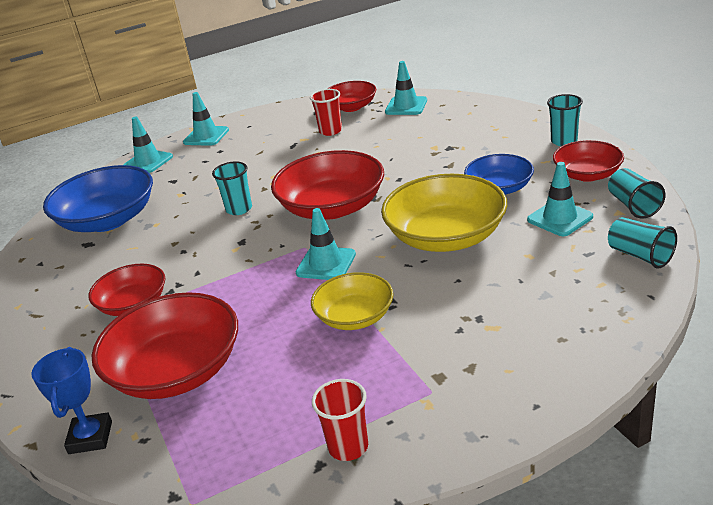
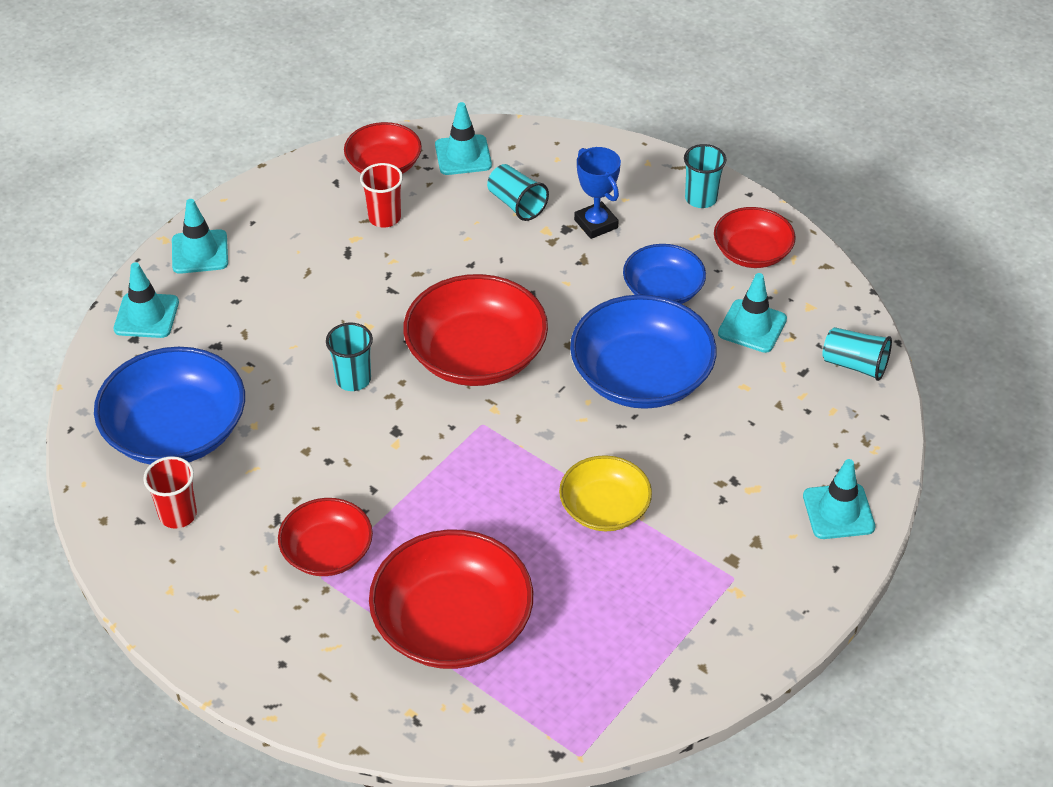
camera: 30 degrees left, 15 degrees up
blue trophy [31,347,112,454] -> blue trophy moved to [574,147,621,239]
turquoise traffic cone [296,208,356,280] -> turquoise traffic cone moved to [803,459,875,539]
red cup [312,379,368,461] -> red cup moved to [143,456,197,529]
yellow bowl [381,174,507,252] -> blue bowl [570,295,717,409]
turquoise cup [608,168,665,218] -> turquoise cup moved to [487,164,549,221]

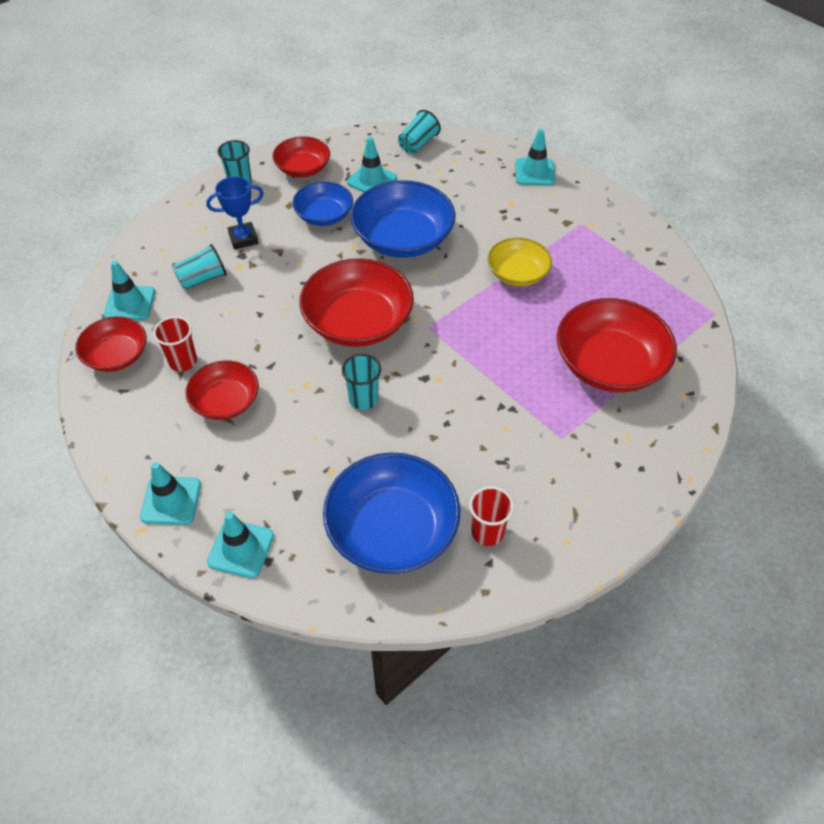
camera: 80 degrees left, 5 degrees up
red bowl [278,498,373,576] -> red bowl moved to [185,360,259,420]

